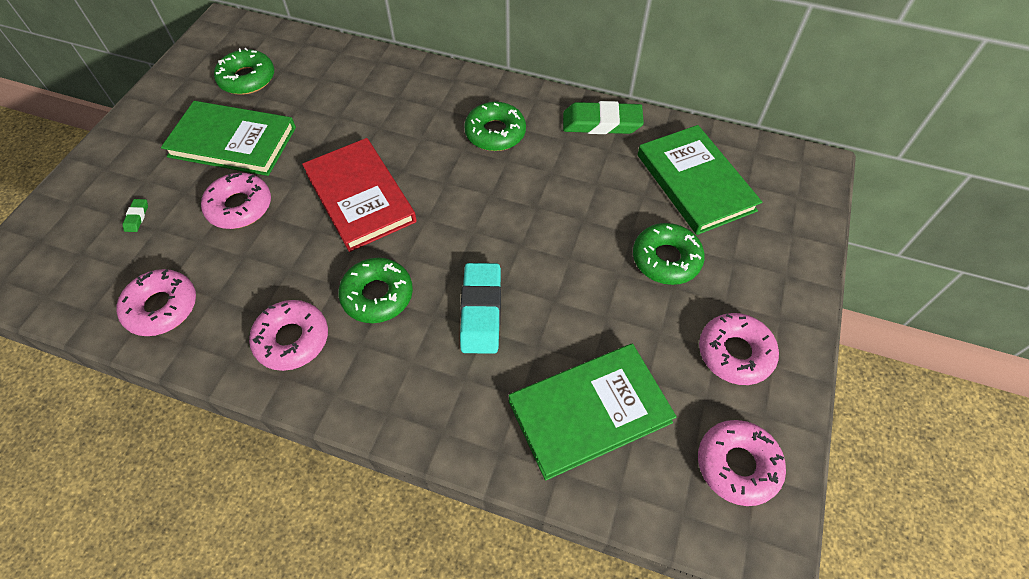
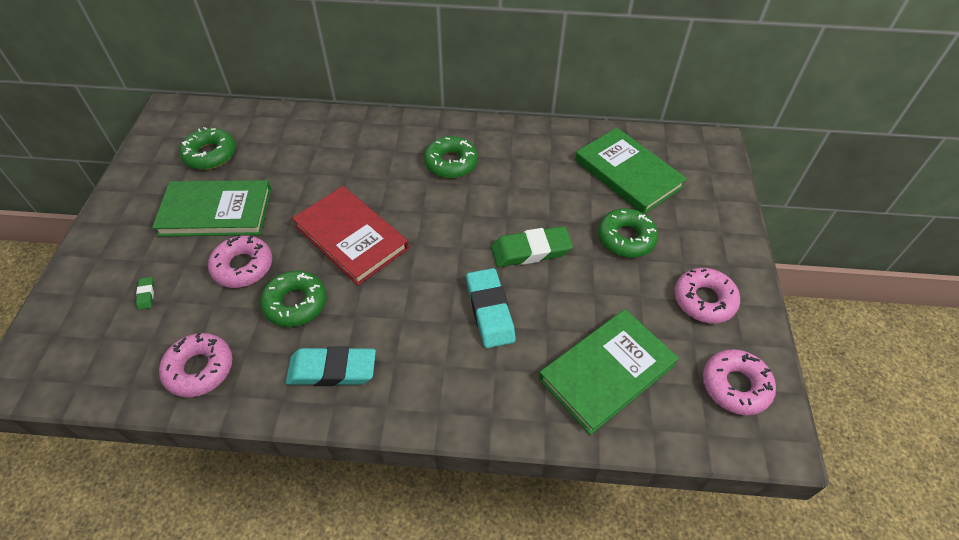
camera: 15 degrees left, 5 degrees down
pink donut [249,300,328,371] -> turquoise eraser [286,346,376,386]
green donut [338,258,413,323] -> green donut moved to [260,271,326,327]
green eraser [563,101,644,134] -> green eraser moved to [491,226,573,267]

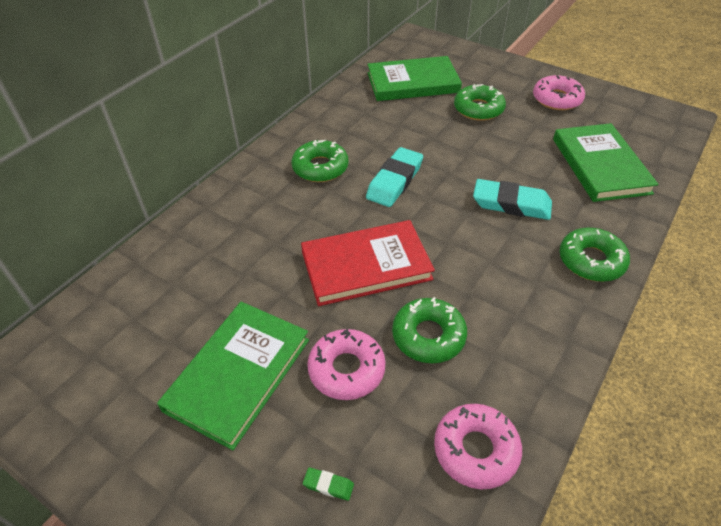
camera: 60 degrees left, 5 degrees down
green donut [179,127,236,170] -> green donut moved to [560,228,630,282]
turquoise eraser [286,346,376,386] -> turquoise eraser moved to [366,147,423,207]
green eraser [491,226,573,267] -> none
pink donut [703,349,776,415] -> none

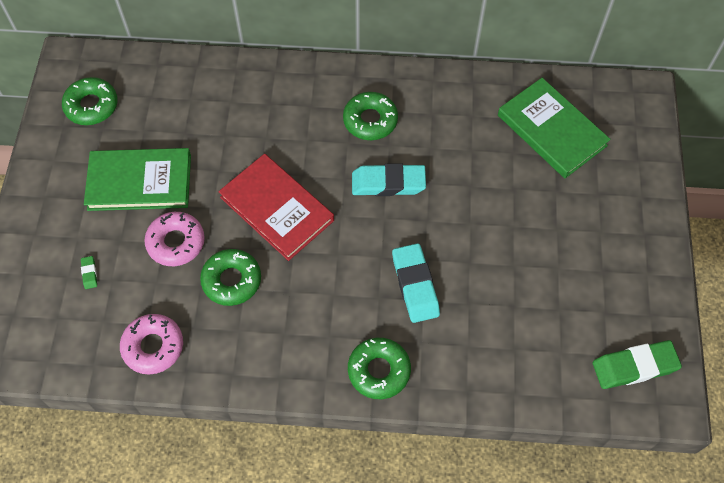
camera: 60 degrees right, 15 degrees up
green donut [454,84,506,121] -> green donut moved to [62,77,117,125]
pink donut [533,75,585,110] -> none
green book [553,123,659,202] -> none
none -> green eraser [593,340,682,389]

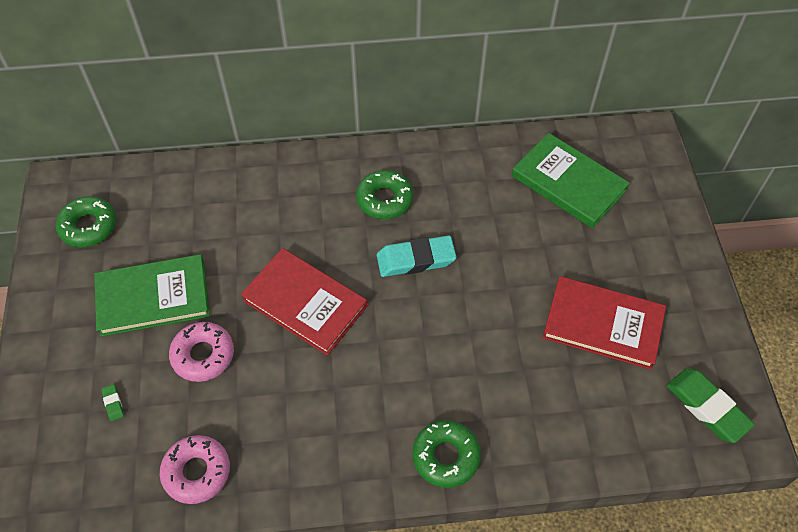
camera: 10 degrees left, 5 degrees down
green donut [200,249,261,306] -> none
turquoise eraser [392,243,440,323] -> none
green eraser [593,340,682,389] -> green eraser turned 75 degrees clockwise [667,368,755,443]
none -> red book [542,276,666,370]

